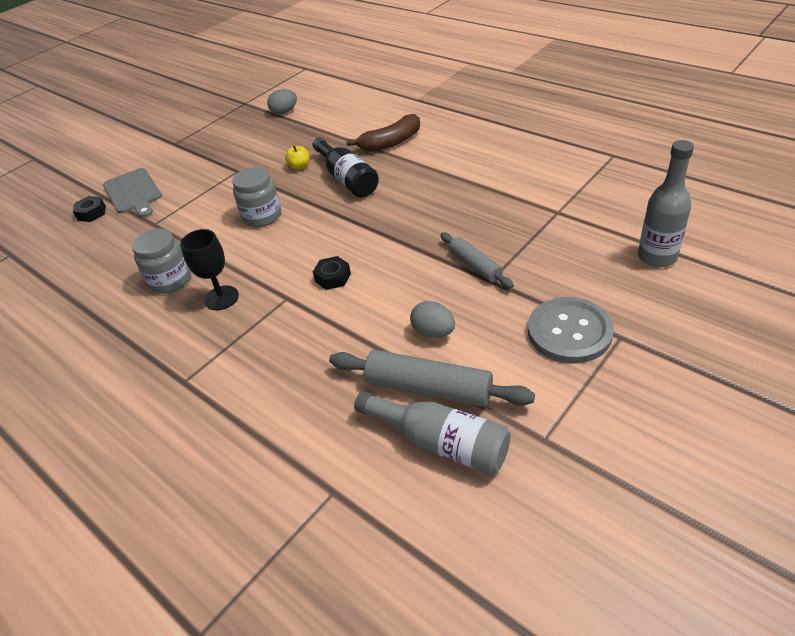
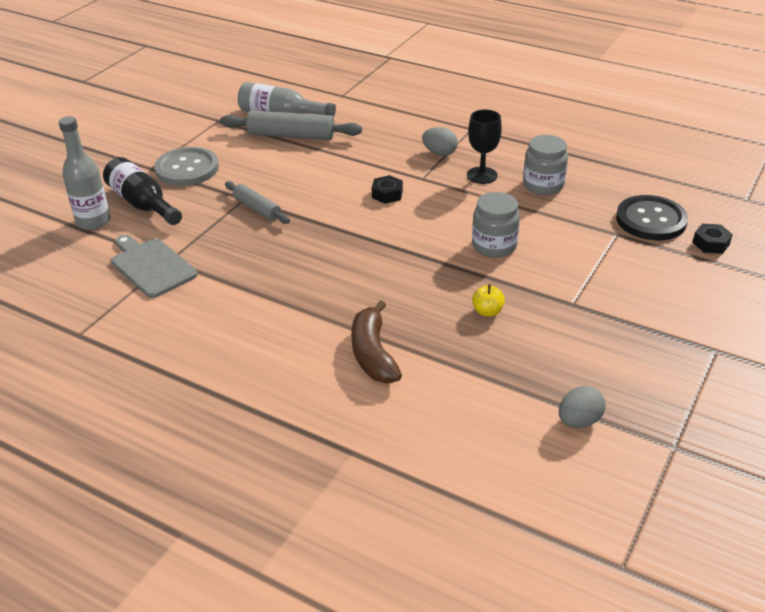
camera: 165 degrees right, 5 degrees down
grey cutting board [103,168,162,218] -> grey cutting board moved to [111,235,198,298]
black bottle [313,138,379,198] -> black bottle moved to [103,157,182,225]
brown banana [346,114,420,152] -> brown banana turned 60 degrees counterclockwise [352,300,402,383]
grey egg [410,301,455,338] -> grey egg moved to [422,127,458,156]
none -> black button [616,195,688,240]

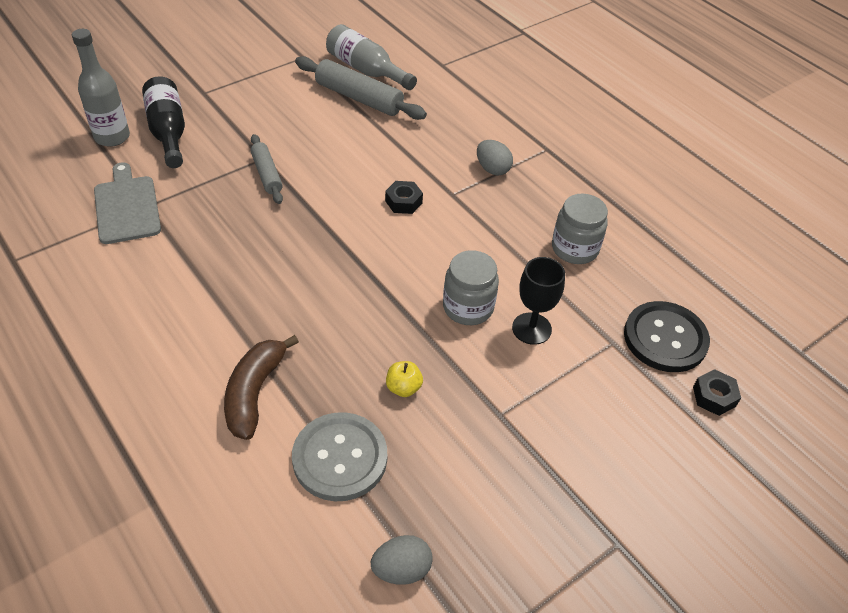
camera: 20 degrees right, 10 degrees up
grey button [154,147,219,186] -> grey button moved to [292,412,387,501]
black goblet [467,110,502,184] -> black goblet moved to [512,257,565,345]

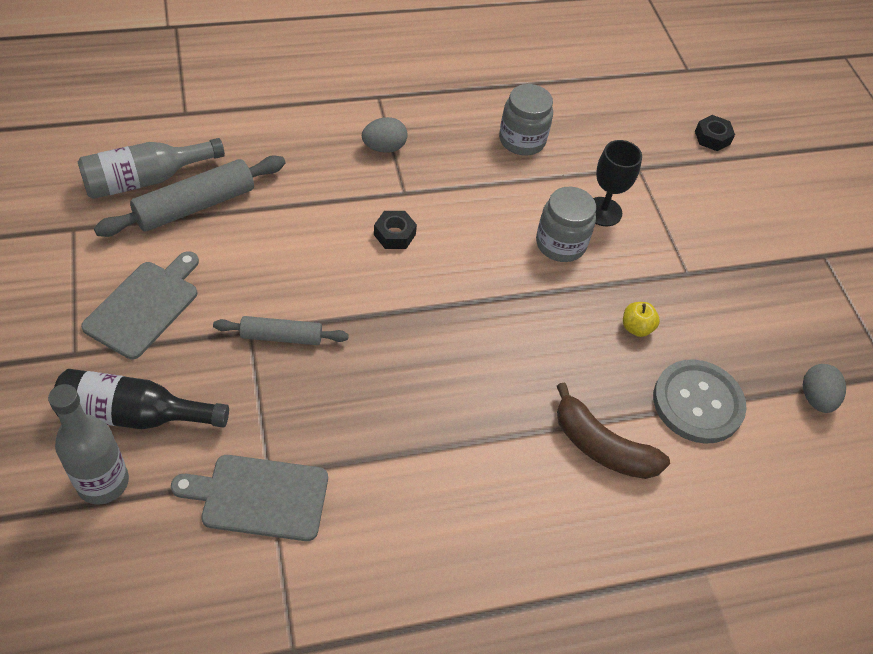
camera: 70 degrees left, 5 degrees up
black button [624,301,710,372] -> none
none -> grey cutting board [81,251,199,359]

